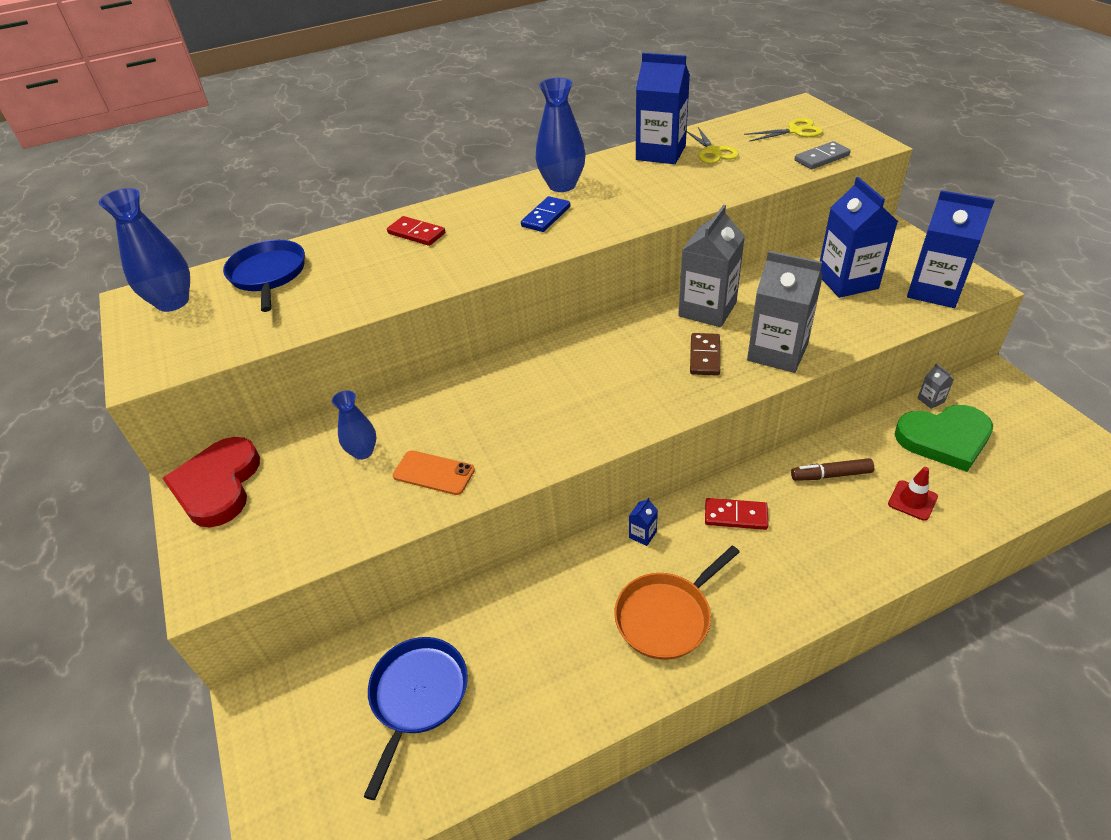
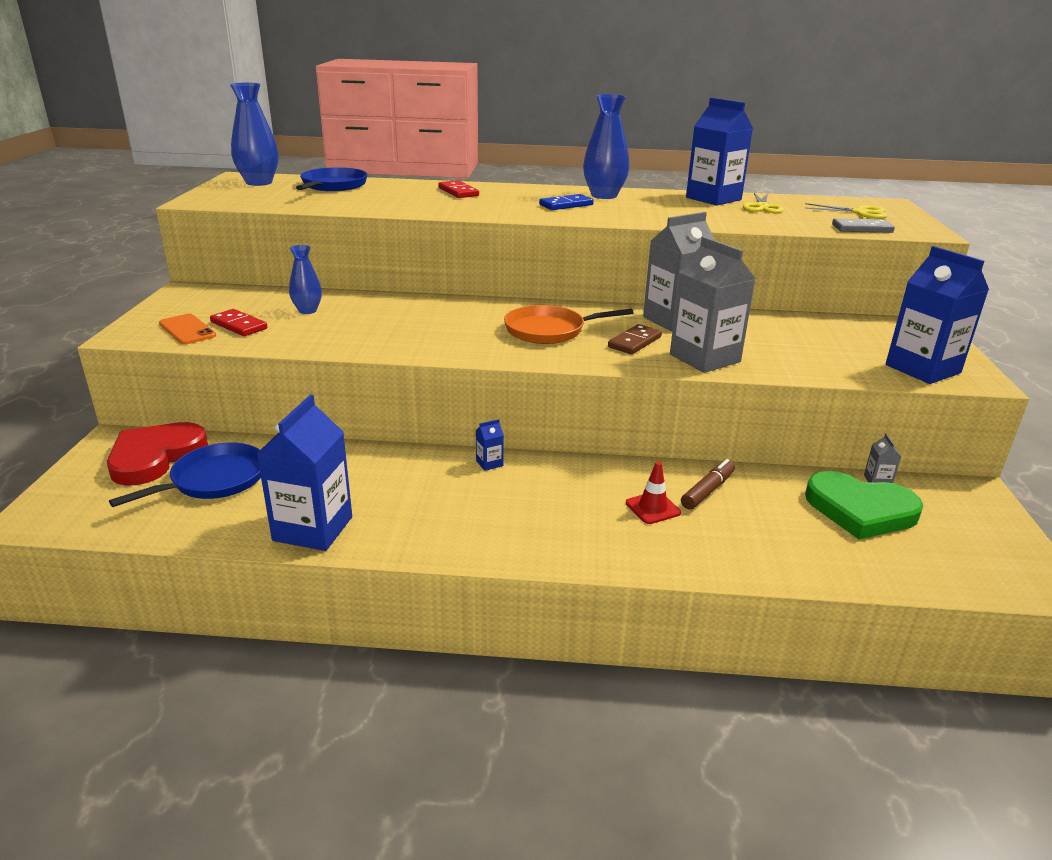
camera: 25 degrees right, 15 degrees down
red heart [163,437,260,528] -> red heart moved to [107,422,208,485]
orange phone [393,450,475,495] -> orange phone moved to [159,314,216,344]
orange pan [614,545,740,660] -> orange pan moved to [504,305,634,344]
red domino [705,498,769,530] -> red domino moved to [210,309,268,336]
brown marker [791,458,874,481] -> brown marker turned 105 degrees clockwise [681,459,735,510]
blue carton [820,177,898,298] -> blue carton moved to [256,395,352,551]
red traffic cone [888,467,938,521] -> red traffic cone moved to [626,462,681,524]

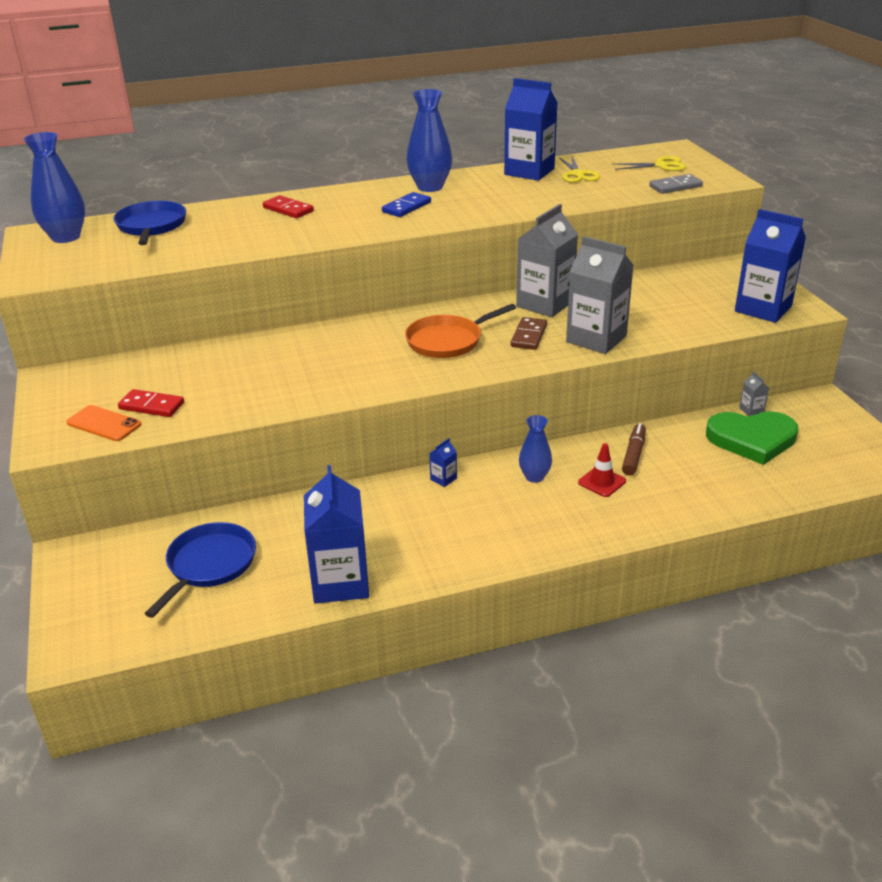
camera: 20 degrees left, 5 degrees up
red heart [107,422,208,485] -> none
blue vase [289,245,322,314] -> blue vase moved to [519,415,552,483]

